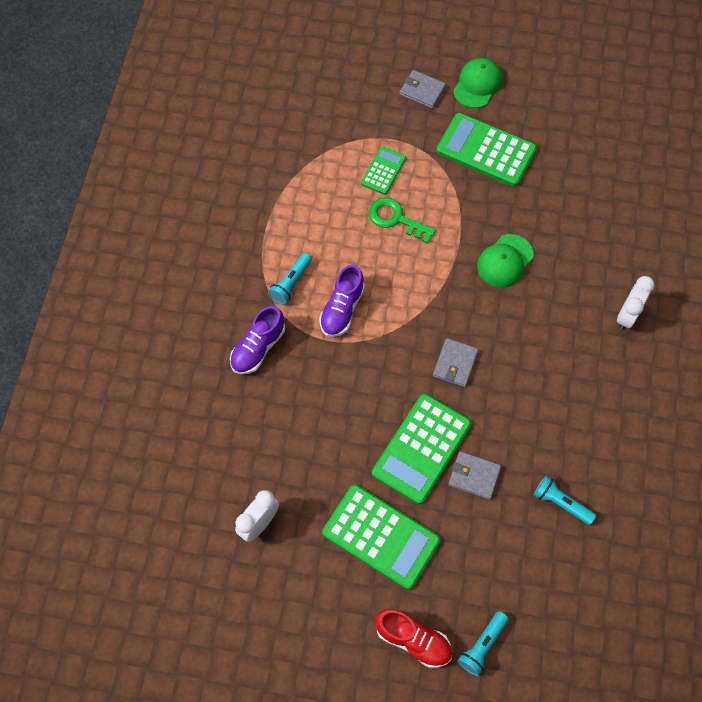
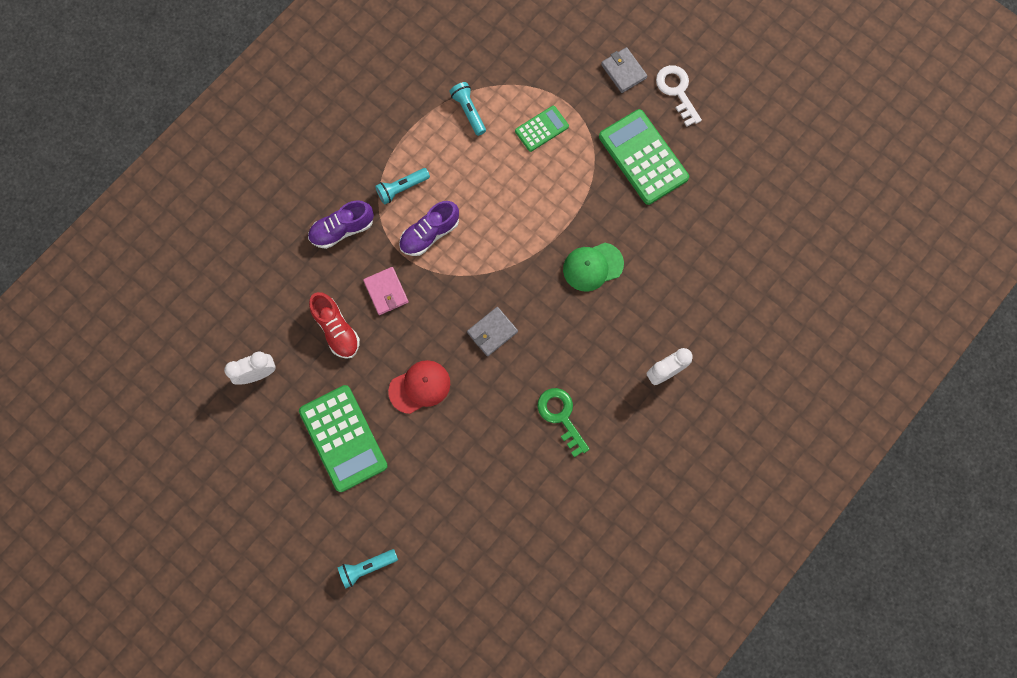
camera: 30 degrees right, 10 degrees up
green key [369,197,436,243] -> green key moved to [537,388,590,457]
green calculator [372,394,471,504] -> red cap [388,360,450,414]
red shoe [375,609,452,668] -> red shoe moved to [309,292,360,359]
grey wallet [448,451,501,500] -> none
green cap [453,58,502,108] -> white key [656,65,702,126]
turquoise flashlight [534,476,596,525] -> turquoise flashlight moved to [449,82,486,136]
none -> pink wallet [363,267,409,315]

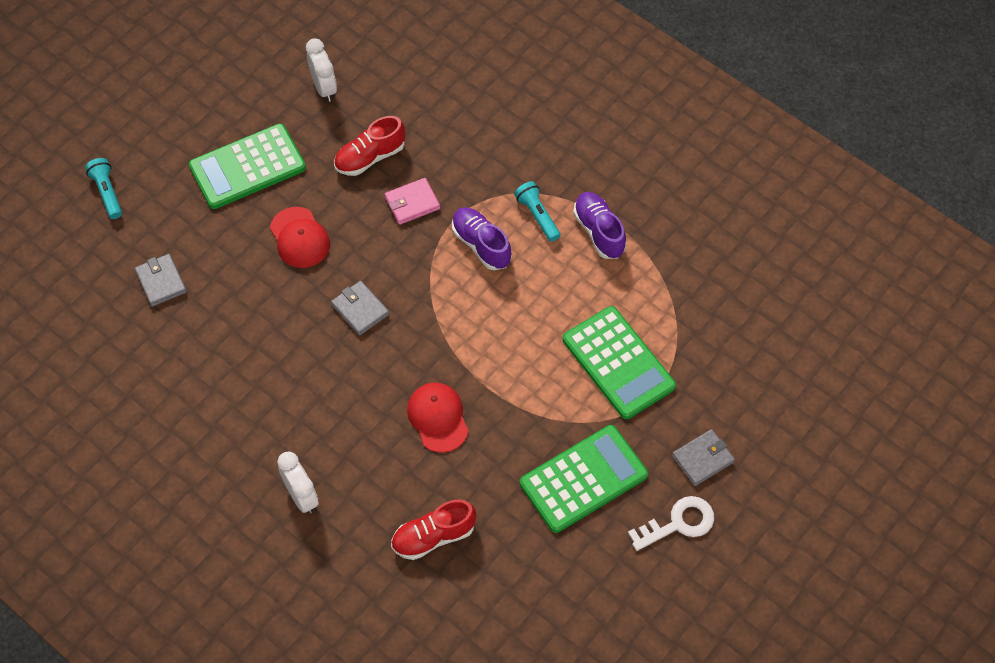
camera: 90 degrees right, 15 degrees down
purple shoe [308,200,374,249] -> purple shoe moved to [573,192,626,259]
turquoise flashlight [449,82,486,136] -> none
green calculator [515,106,569,152] -> green calculator [563,306,676,419], size x1.84
green key [537,388,590,457] -> none
green cap [563,243,624,291] -> red cap [407,383,469,453]
none -> grey wallet [135,254,187,307]
none -> red shoe [391,499,477,560]

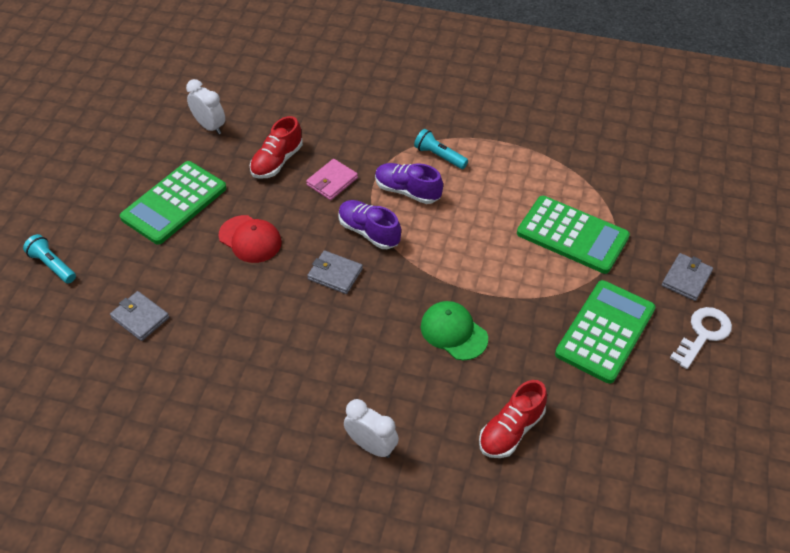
camera: 25 degrees left, 10 degrees down
red cap [407,383,469,453] -> green cap [421,301,488,360]
purple shoe [573,192,626,259] -> purple shoe moved to [338,200,401,249]

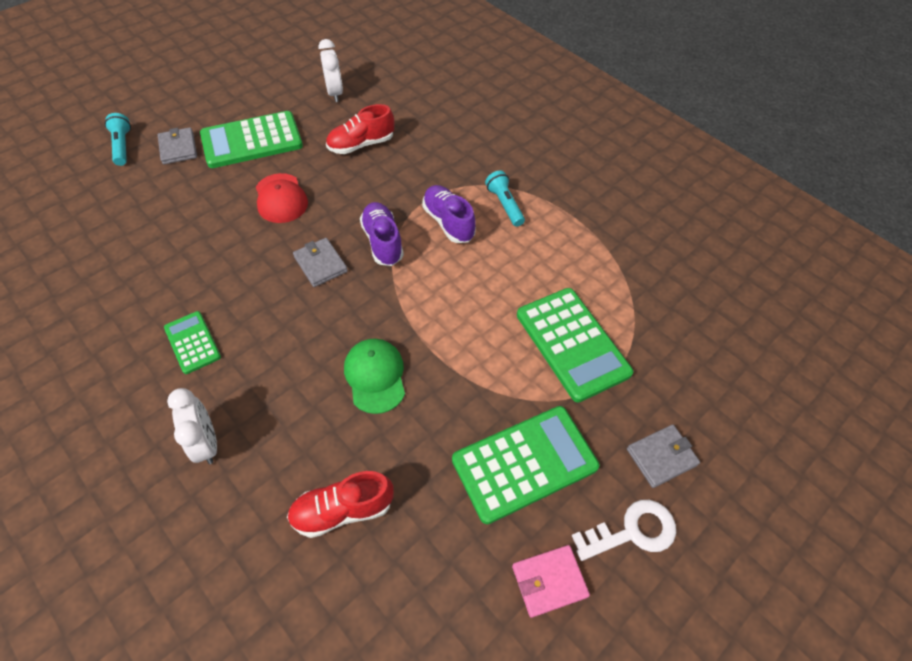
camera: 30 degrees right, 5 degrees up
grey wallet [110,291,169,341] -> grey wallet moved to [158,127,197,164]
pink wallet [306,159,358,200] -> pink wallet moved to [512,545,590,618]
none -> green calculator [164,311,221,374]

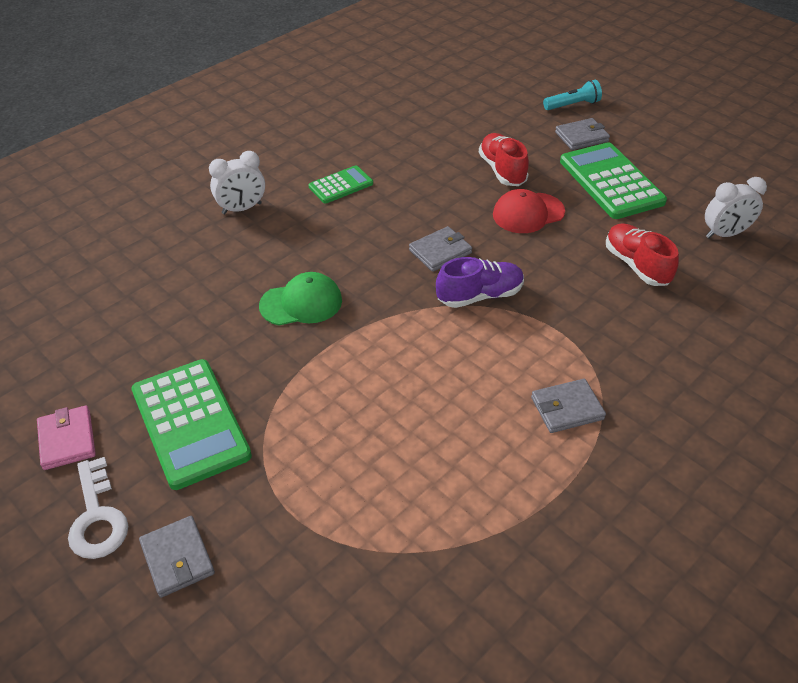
camera: 90 degrees right, 10 degrees down
red shoe [287,471,394,538] -> red shoe moved to [479,133,529,186]
purple shoe [422,185,476,243] -> none
turquoise flashlight [485,171,525,227] -> grey wallet [531,379,606,433]
green calculator [517,288,633,402] -> none

